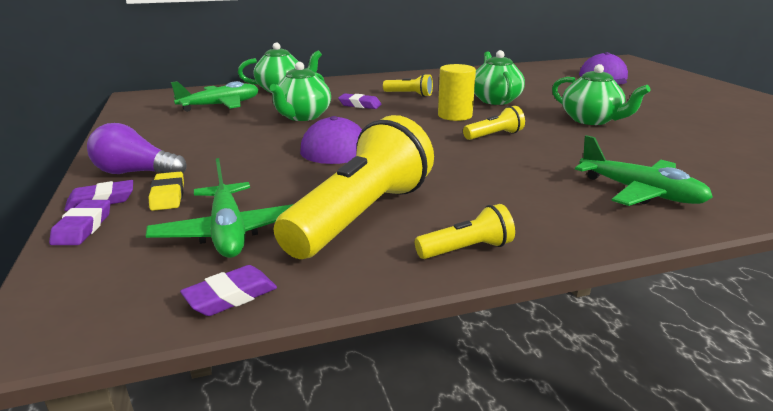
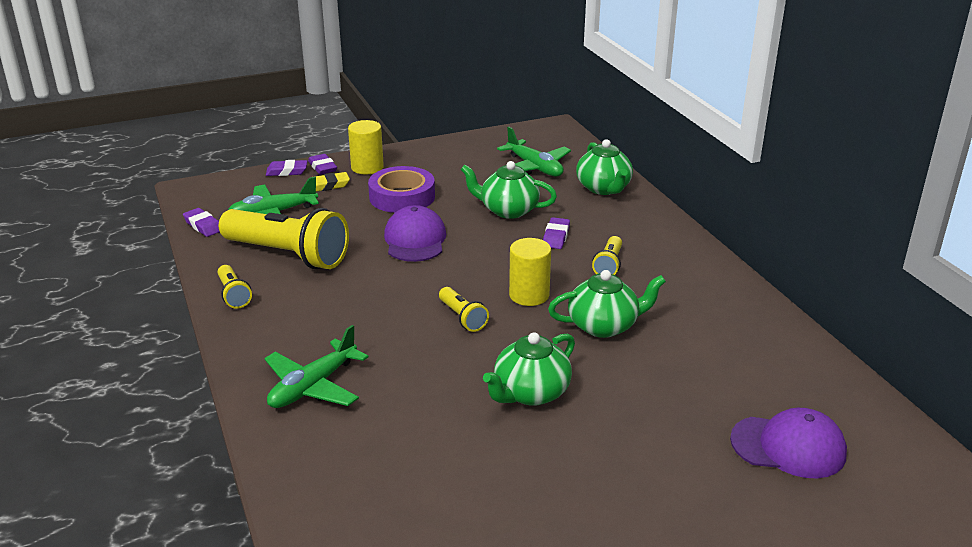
camera: 85 degrees right, 5 degrees up
purple light bulb [87,123,187,174] -> yellow cylinder [348,120,384,174]
none -> purple tape [368,166,435,213]

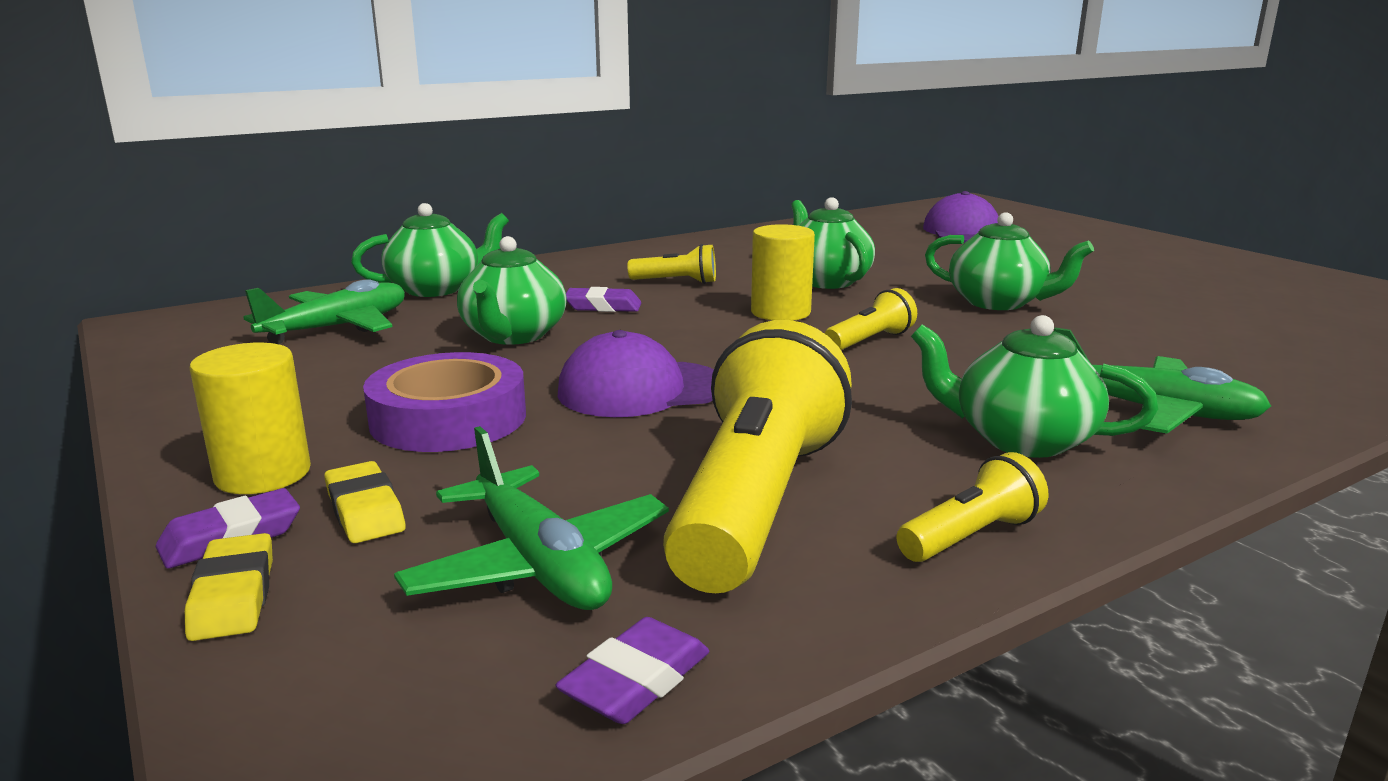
camera: 100 degrees left, 10 degrees down
purple eraser [266,160,307,176] -> yellow eraser [185,533,273,641]
none -> green teapot [911,315,1158,458]

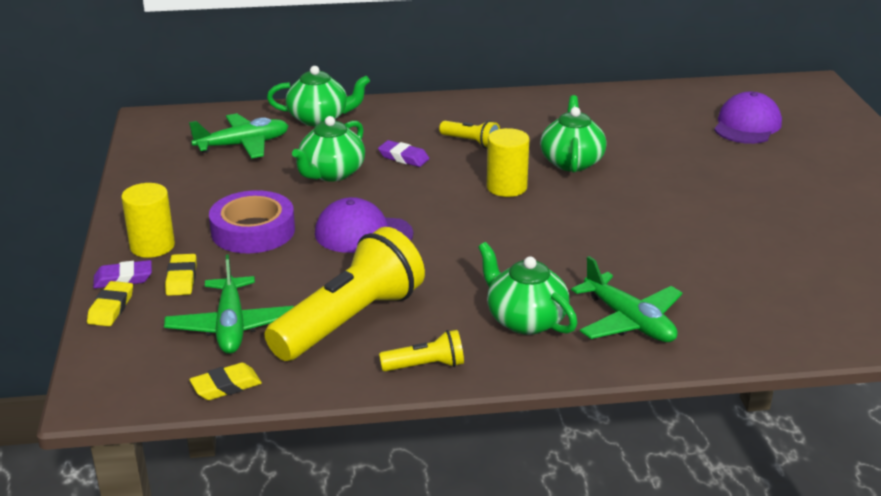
camera: 25 degrees right, 10 degrees up
purple eraser [555,617,709,724] -> yellow eraser [189,363,262,400]
yellow flashlight [824,288,917,350] -> none
green teapot [925,212,1094,310] -> none

